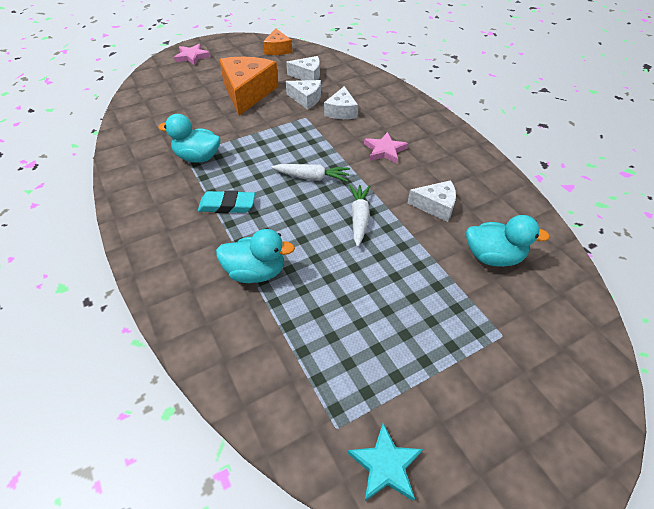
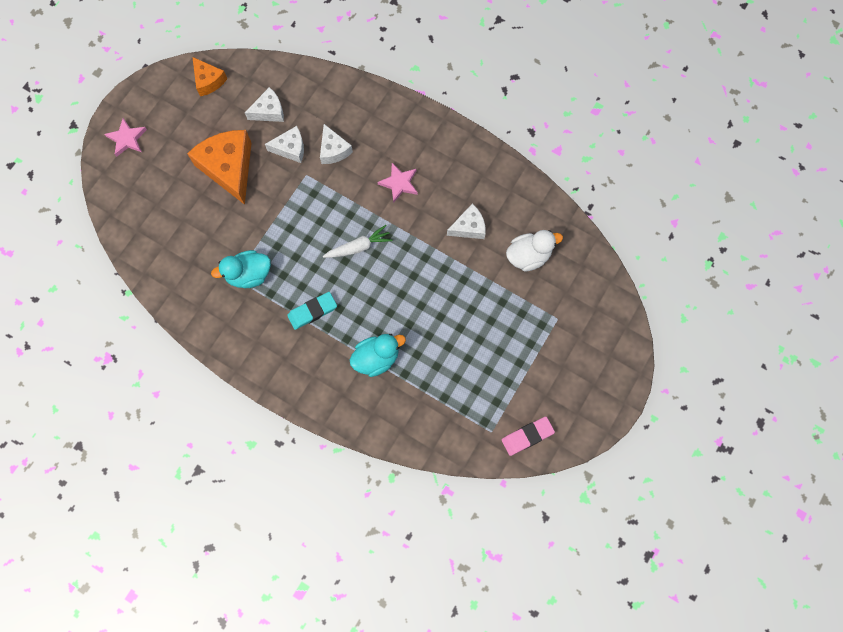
camera: 30 degrees left, 25 degrees up
turquoise star [347,423,423,501] -> pink eraser [502,417,555,456]
white carrot [349,184,371,247] -> none
turquoise duck [466,215,550,267] -> white duck [506,230,563,271]

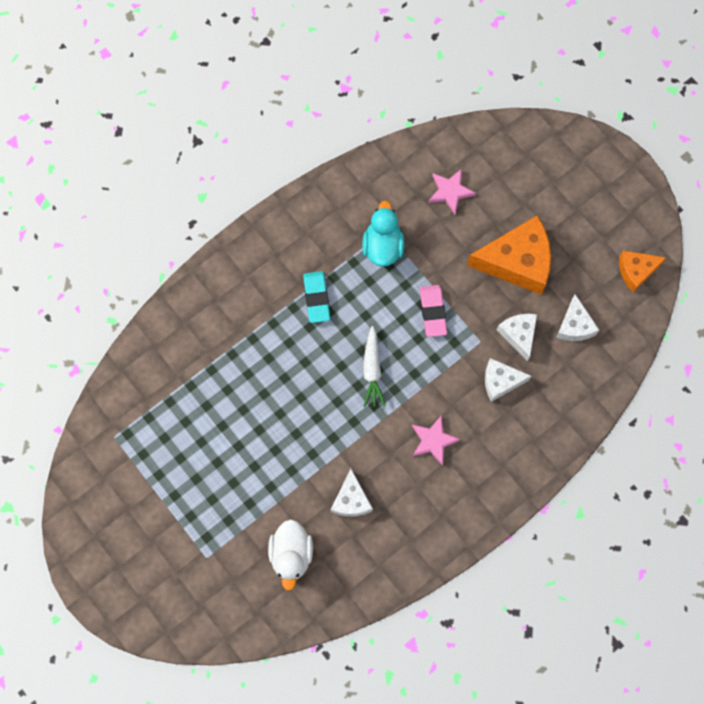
camera: 110 degrees right, 0 degrees up
pink star [104,118,147,157] -> pink star moved to [428,169,476,214]
white cheese [265,126,304,163] -> white cheese turned 150 degrees clockwise [497,314,537,361]
turquoise duck [350,334,406,377] -> none
pink eraser [502,417,555,456] -> pink eraser moved to [420,285,447,337]

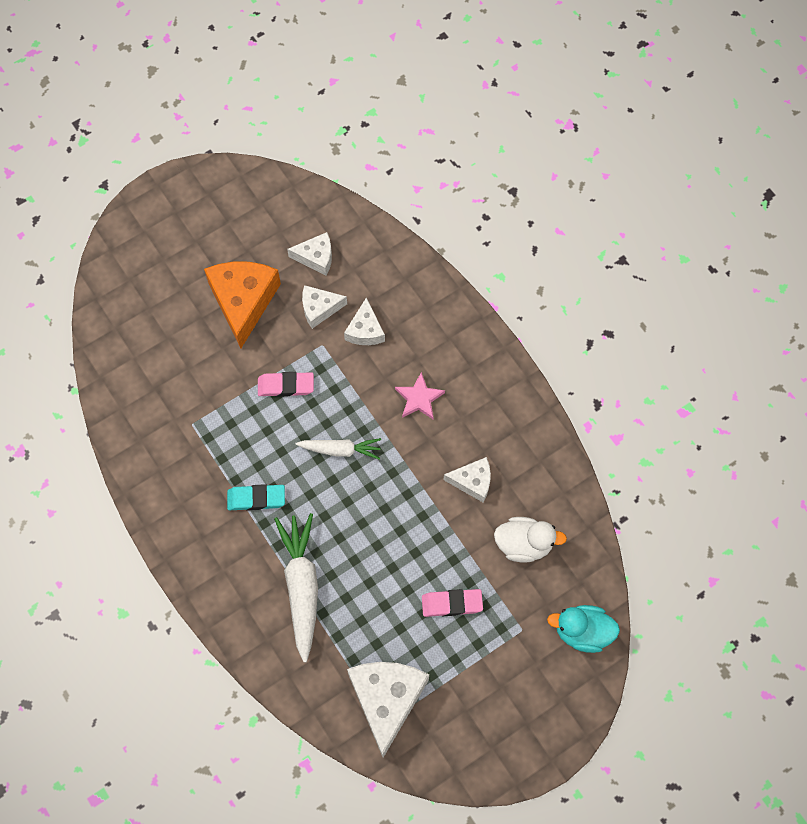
camera: 85 degrees left, 5 degrees down
turquoise duck [362,200,405,267] -> turquoise duck moved to [547,605,620,653]
pink star [428,169,476,214] -> none
orange cheese [619,251,666,292] -> none
none -> white carrot [274,513,318,663]
none -> white cheese [347,662,429,757]
none -> pink eraser [422,589,483,617]

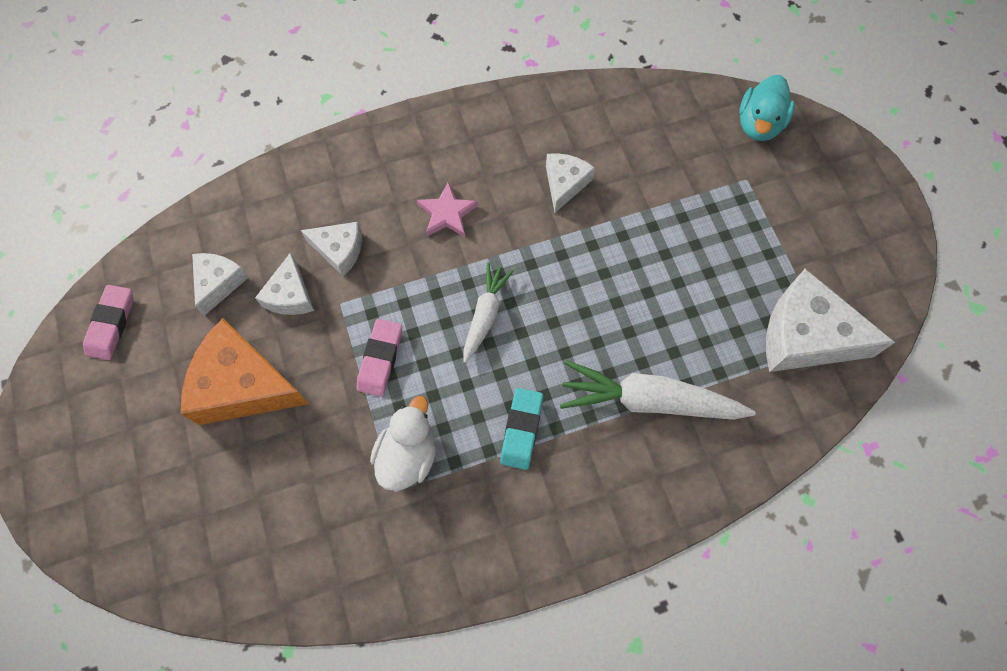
camera: 75 degrees left, 0 degrees up
pink eraser [422,589,483,617] -> pink eraser moved to [83,285,133,360]
white duck [494,517,567,563] -> white duck moved to [370,396,436,491]

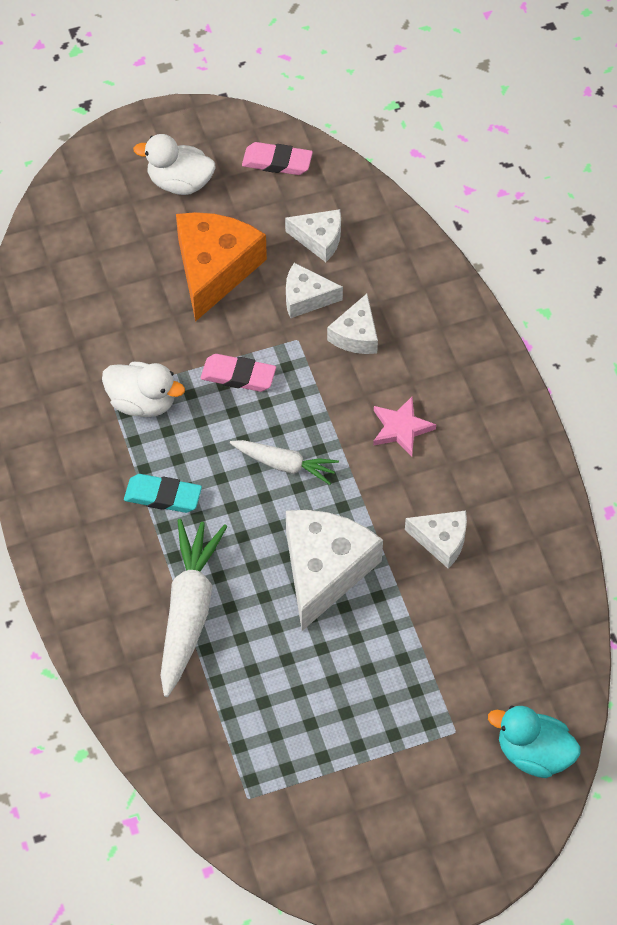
camera: 90 degrees right, 10 degrees down
white cheese [766,269,895,372] -> white cheese moved to [286,510,383,631]
none -> white duck [133,134,215,195]

